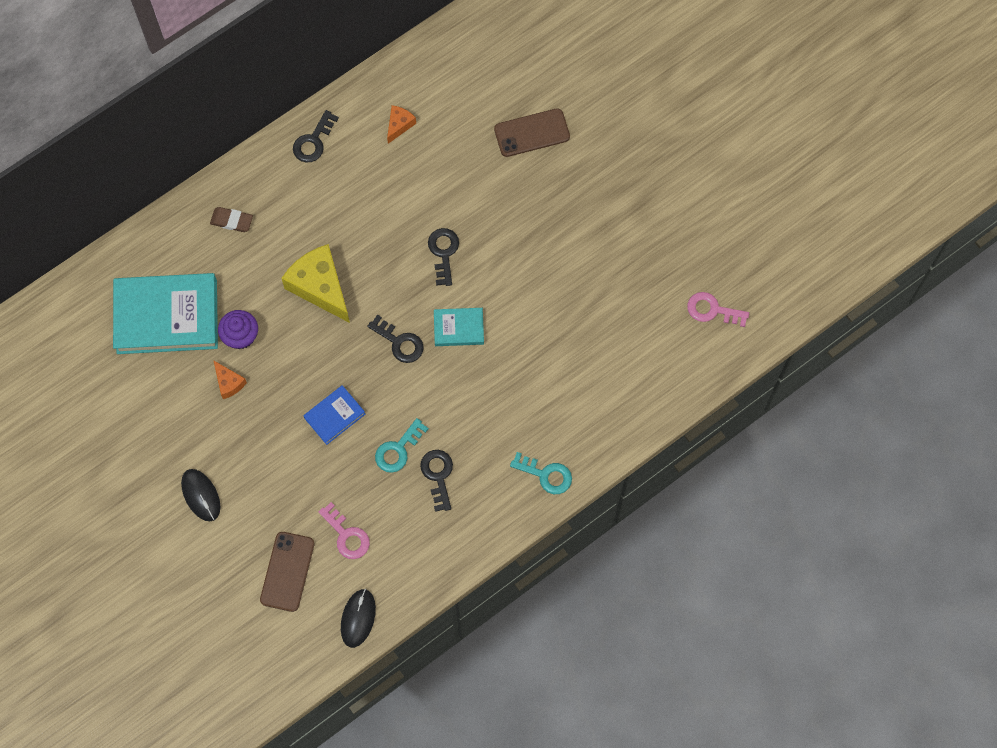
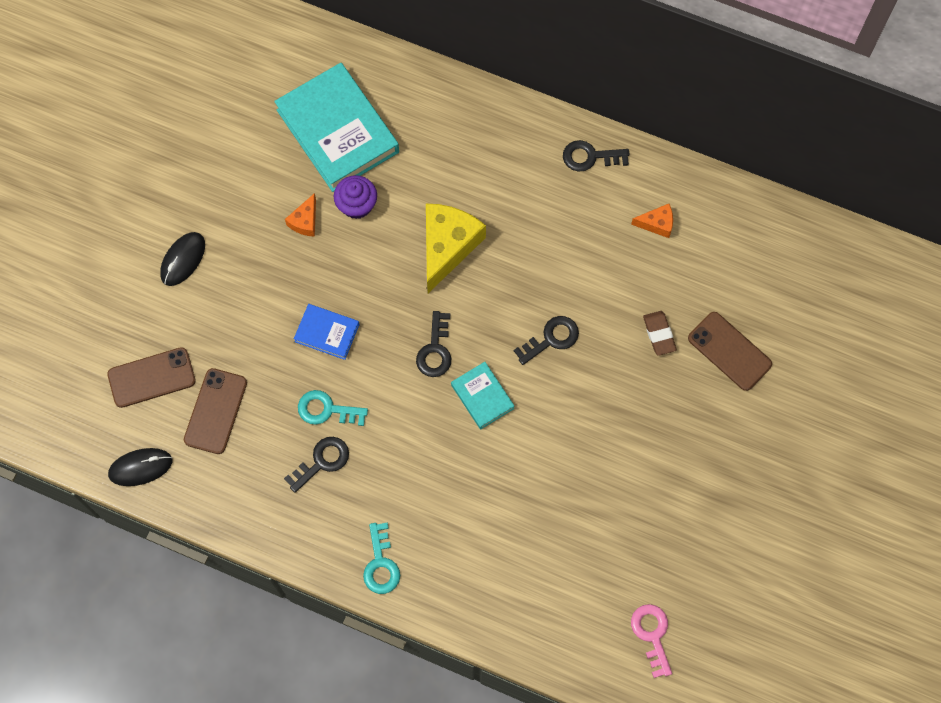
camera: 60 degrees right, 0 degrees up
brown eraser [210,207,253,232] -> brown eraser moved to [643,311,677,356]
pink key [318,502,370,559] -> brown phone [184,368,247,454]

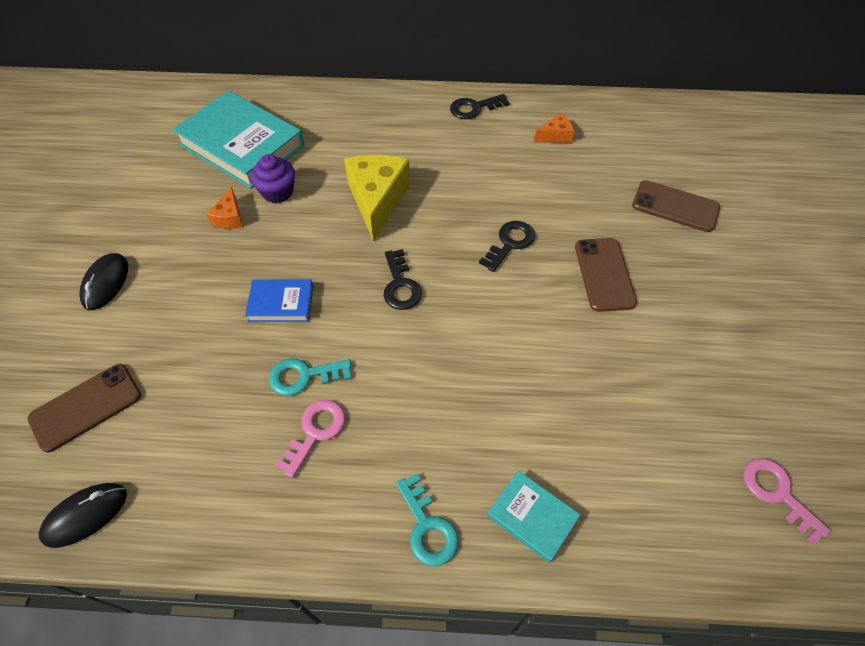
camera: 20 degrees left, 15 degrees down
brown phone [184,368,247,454] -> brown phone moved to [575,238,637,312]
black key [284,437,349,493] -> pink key [274,400,345,478]
turquoise book [451,362,514,429] -> turquoise book moved to [487,471,580,563]
brown eraser [643,311,677,356] -> none

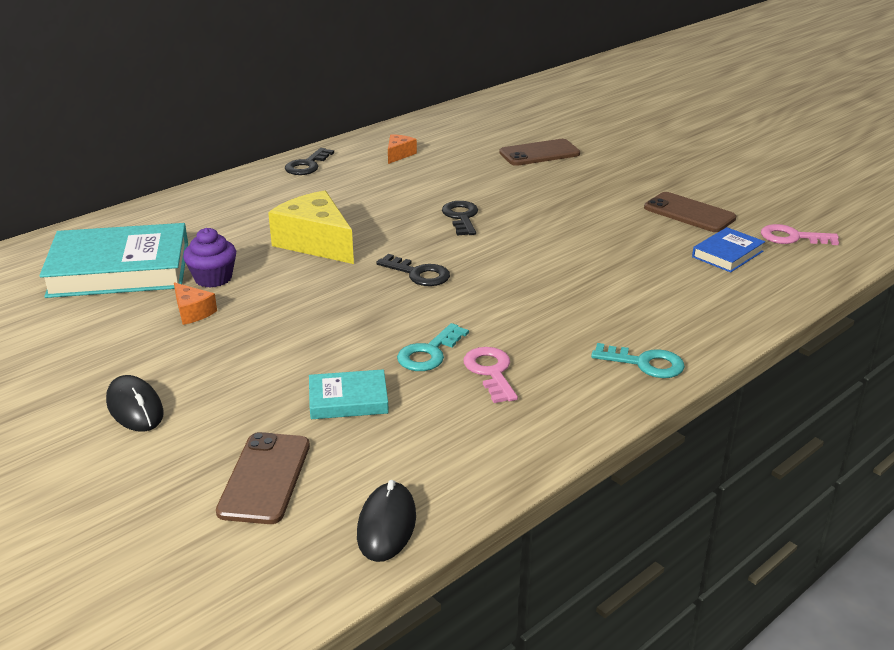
camera: 45 degrees left, 25 degrees down
blue book [245,279,313,322] -> blue book moved to [692,227,765,272]
turquoise book [487,471,580,563] -> turquoise book moved to [309,369,389,419]
brown phone [575,238,637,312] -> brown phone moved to [644,192,736,232]

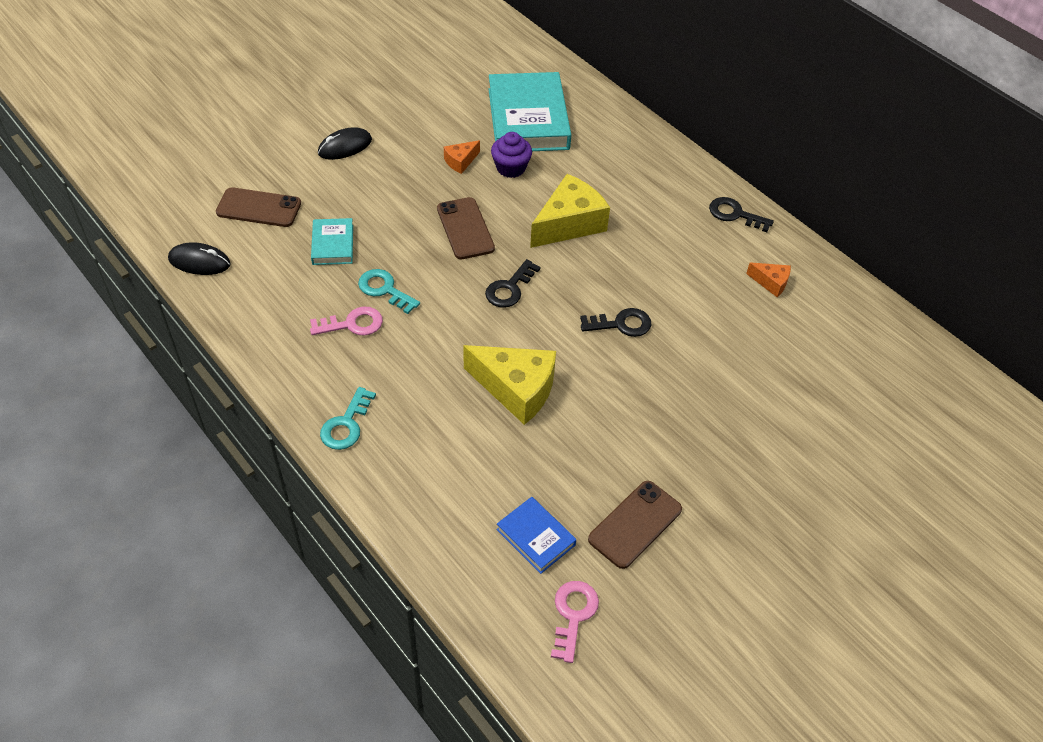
camera: 90 degrees right, 20 degrees up
brown phone [499,139,580,166] -> brown phone moved to [437,197,495,259]
none -> yellow cheese [463,345,556,425]

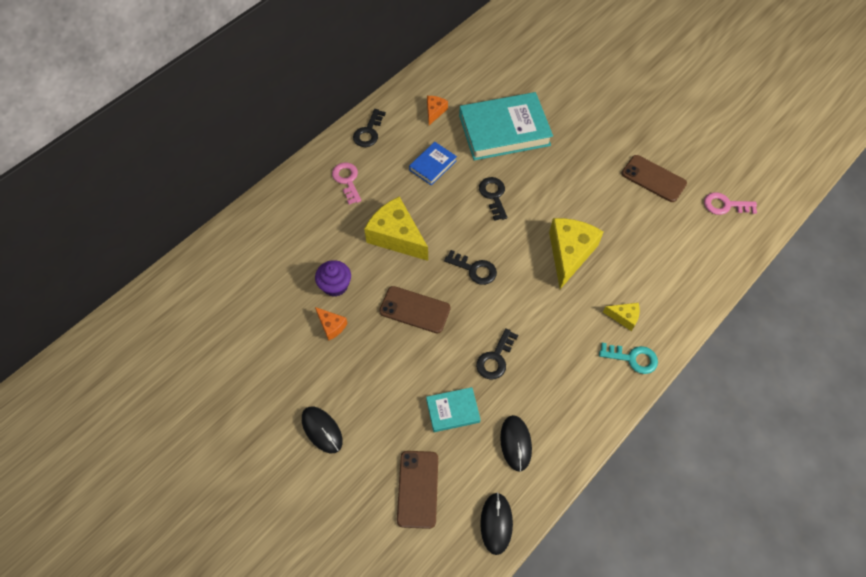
camera: 95 degrees left, 10 degrees up
pink key [310,306,383,336] -> pink key moved to [332,162,361,205]
turquoise key [358,269,420,314] -> black key [476,328,518,380]
brown phone [437,197,495,259] -> brown phone turned 45 degrees clockwise [379,286,451,334]
turquoise book [488,72,571,151] -> turquoise book moved to [459,92,553,160]
blue book [496,497,576,574] -> blue book moved to [409,142,457,186]
none -> black mouse [500,415,532,472]
none -> yellow cheese [603,303,640,331]

